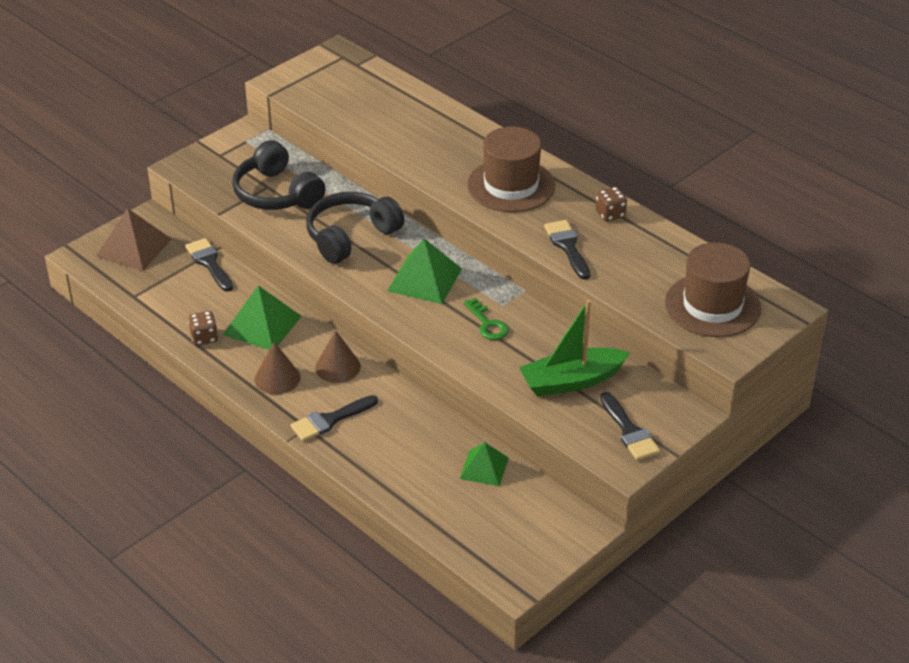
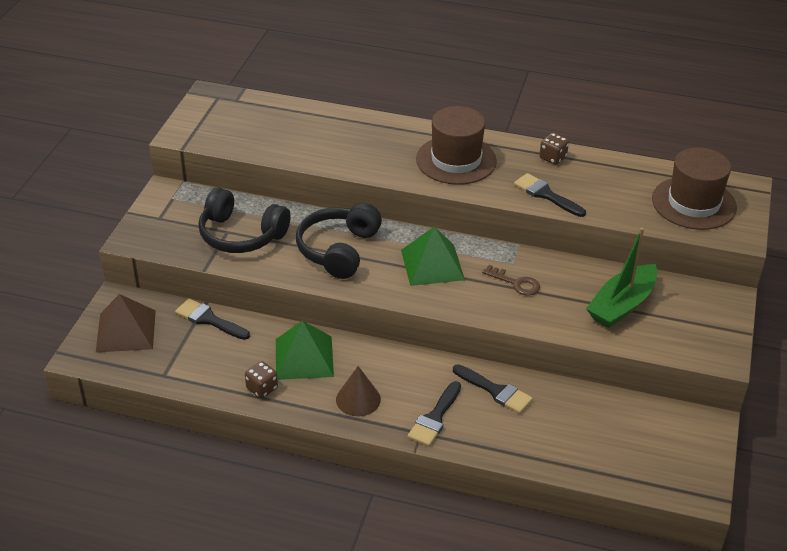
camera: 30 degrees left, 0 degrees up
brown cone [315,331,361,383] -> none
green pyramid [460,442,509,486] -> none
green key [464,298,509,340] -> brown key [482,265,540,296]
black brush [600,392,660,460] -> black brush moved to [453,364,533,414]

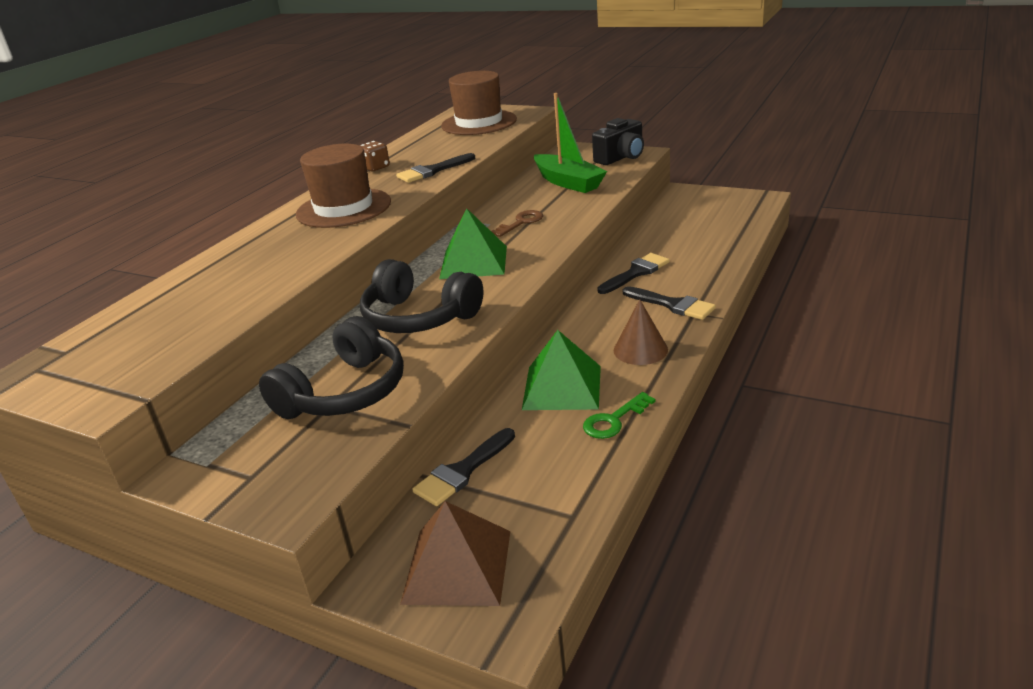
camera: 75 degrees left, 10 degrees down
brown dice [245,361,278,399] -> green key [583,392,655,439]
none -> black camera [592,118,644,165]

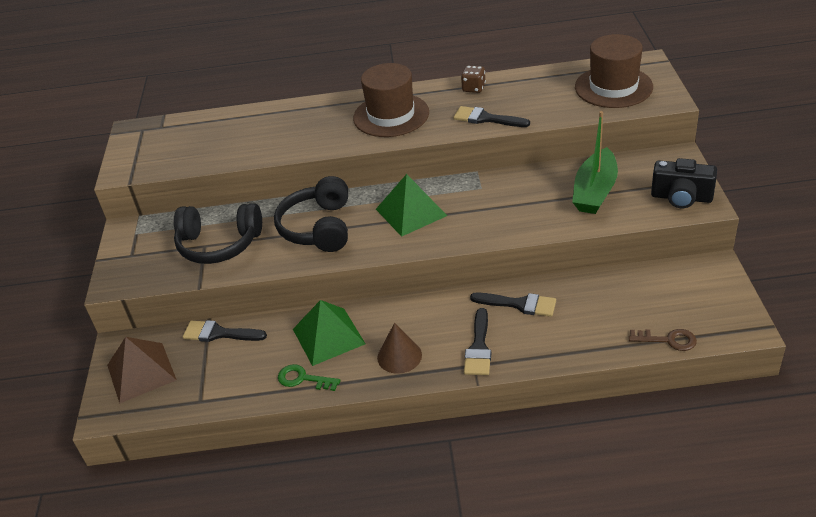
camera: 60 degrees right, 10 degrees up
brown key [491,210,543,237] -> brown key moved to [629,329,697,351]

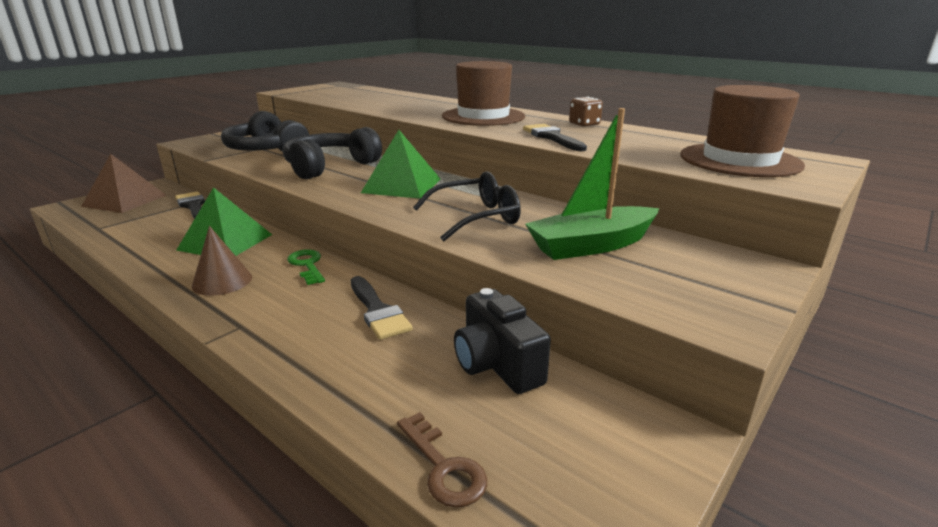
camera: 40 degrees right, 15 degrees down
green key [278,364,340,391] -> green key moved to [287,249,325,285]
black brush [464,308,491,375] -> none
black camera [651,158,717,208] -> black camera moved to [454,288,551,394]
none -> black glasses [413,171,521,241]

